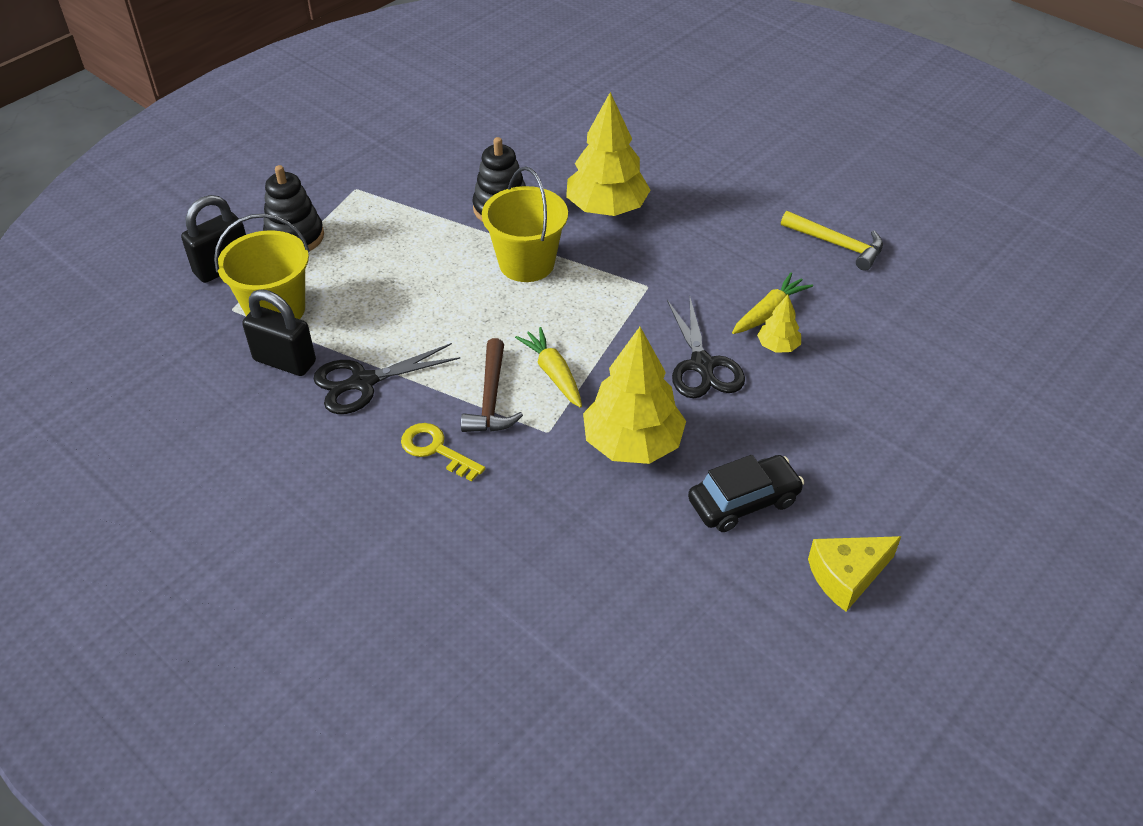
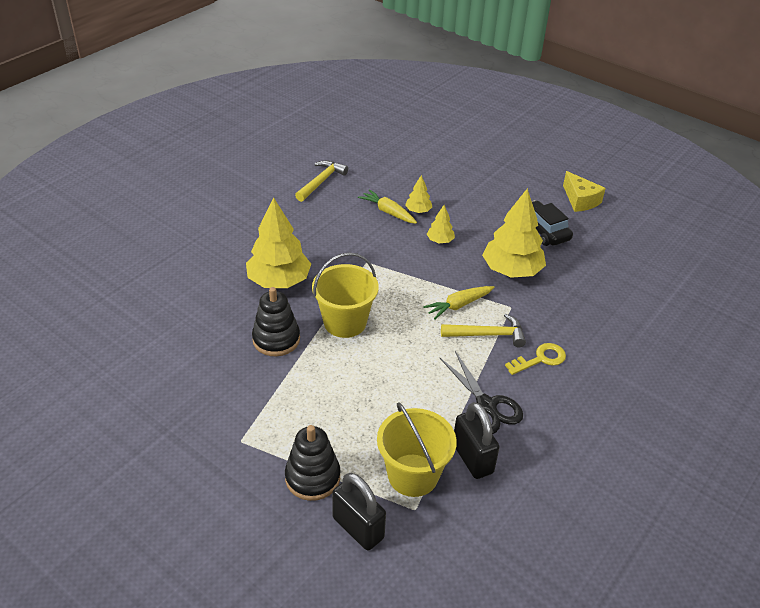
camera: 95 degrees left, 5 degrees down
black padlock [242,289,316,376] -> black padlock turned 45 degrees counterclockwise [454,402,500,479]
yellow key [401,423,485,482] -> yellow key turned 150 degrees counterclockwise [505,343,566,375]
brown hammer [461,338,523,432] -> yellow hammer [441,314,526,347]
black scissors [667,298,745,398] -> yellow tree [427,205,455,243]

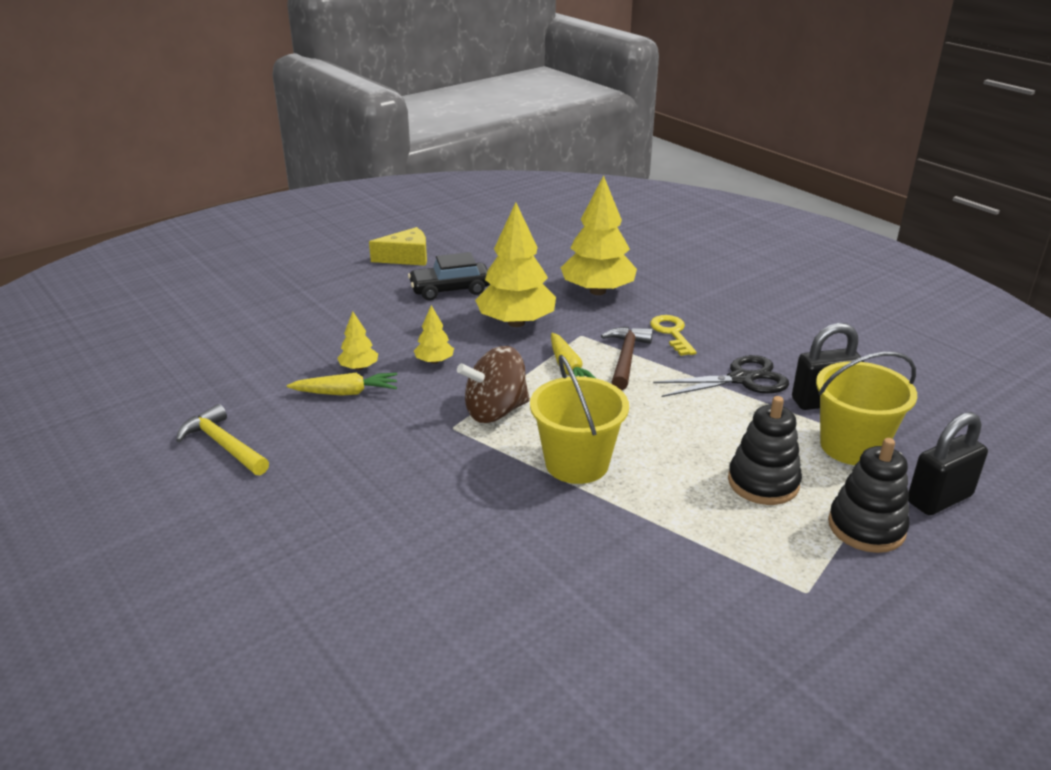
camera: 75 degrees left, 10 degrees down
yellow tree [246,197,311,288] -> yellow tree moved to [561,175,637,295]
black stacking toy [252,287,300,356] -> black stacking toy moved to [728,396,802,505]
yellow carrot [358,189,417,224] -> yellow carrot turned 150 degrees counterclockwise [287,373,397,396]
yellow hammer [441,314,526,347] -> brown hammer [601,327,653,390]
none -> brown spinning top [457,346,530,423]

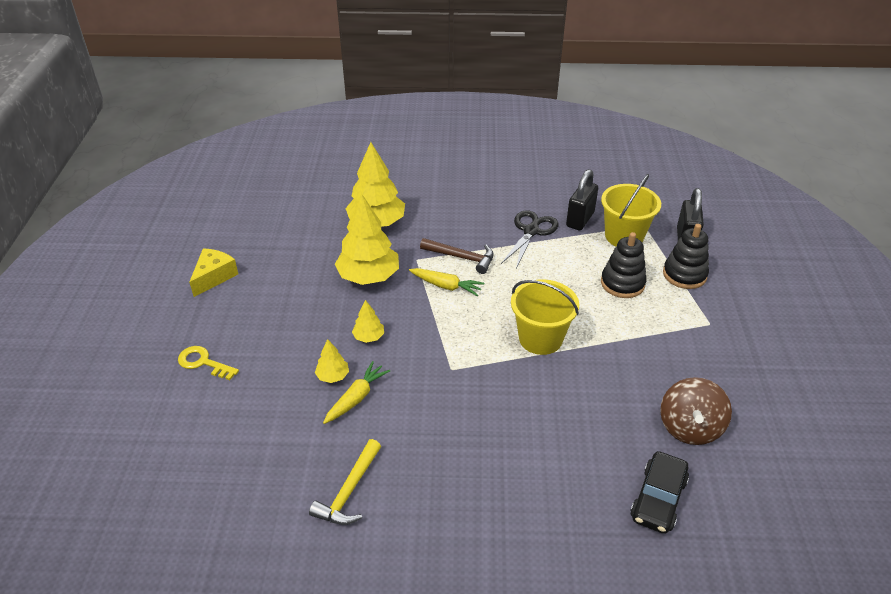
camera: 50 degrees left, 10 degrees up
yellow hammer [176,404,269,475] -> yellow hammer turned 60 degrees counterclockwise [309,439,381,525]
black car [408,252,490,300] -> black car moved to [630,451,689,534]
brown spinning top [457,346,530,423] -> brown spinning top moved to [660,377,732,445]
brown hammer [601,327,653,390] -> brown hammer turned 150 degrees clockwise [420,238,494,274]
yellow key [650,315,697,356] -> yellow key moved to [178,346,239,380]

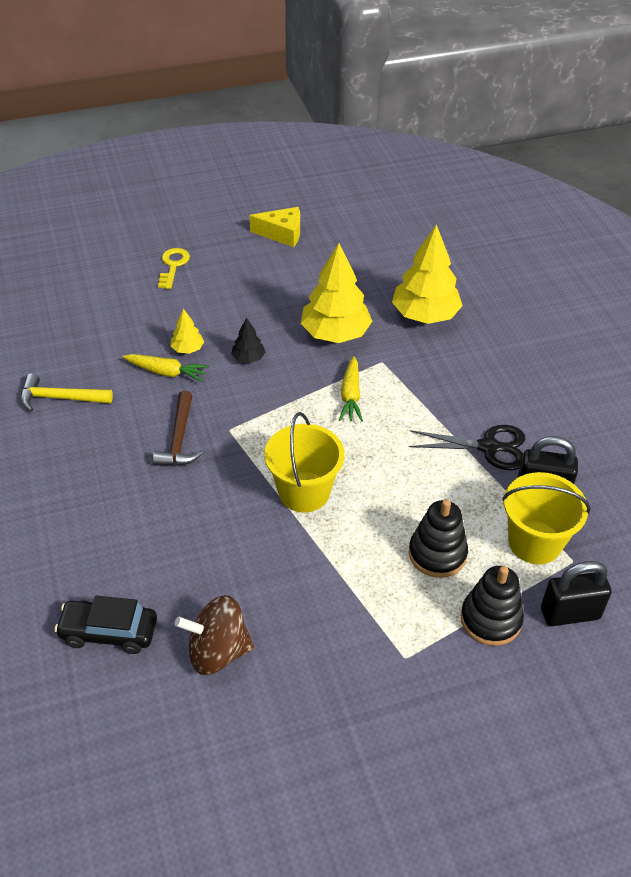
camera: 70 degrees right, 5 degrees up
yellow tree [352,300,384,343] -> black tree [231,318,265,363]
brown hammer [420,238,494,274] -> brown hammer moved to [153,391,203,466]

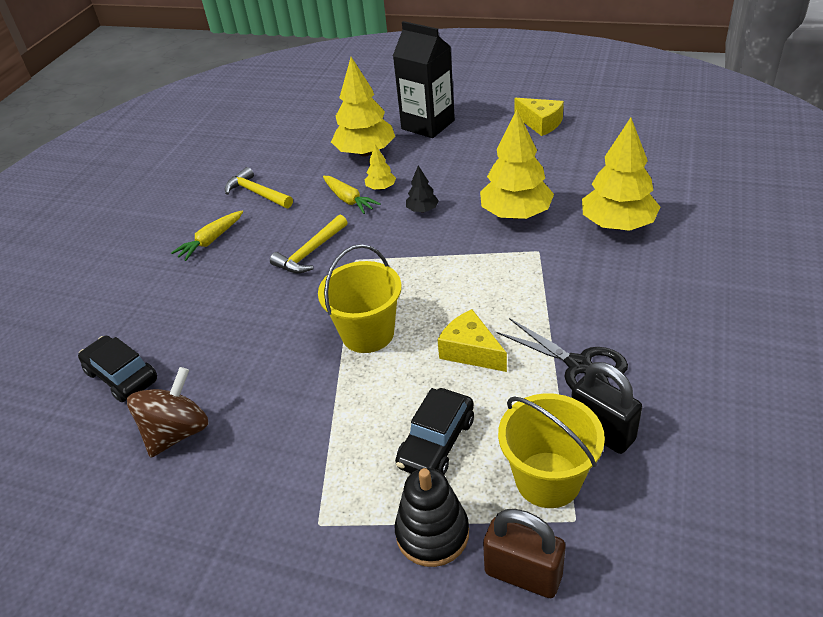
camera: 40 degrees right, 5 degrees down
brown hammer [153,391,203,466] -> yellow hammer [270,215,348,273]
yellow key [158,248,190,289] -> black carton [393,21,455,138]
brown spinning top [175,595,254,675] -> brown spinning top turned 90 degrees clockwise [127,367,209,458]
yellow carrot [339,356,363,422] -> yellow carrot moved to [171,211,243,261]
black stacking toy [409,499,468,578] -> black car [395,388,474,474]
black padlock [541,561,612,626] -> brown padlock [483,509,565,598]
none -> yellow tree [331,57,395,157]
none -> yellow cheese [438,309,507,372]

